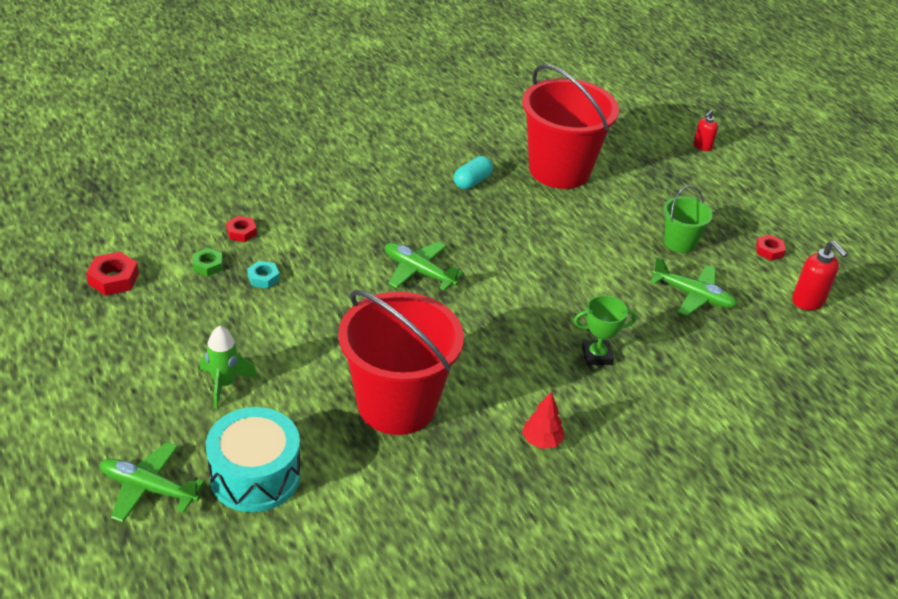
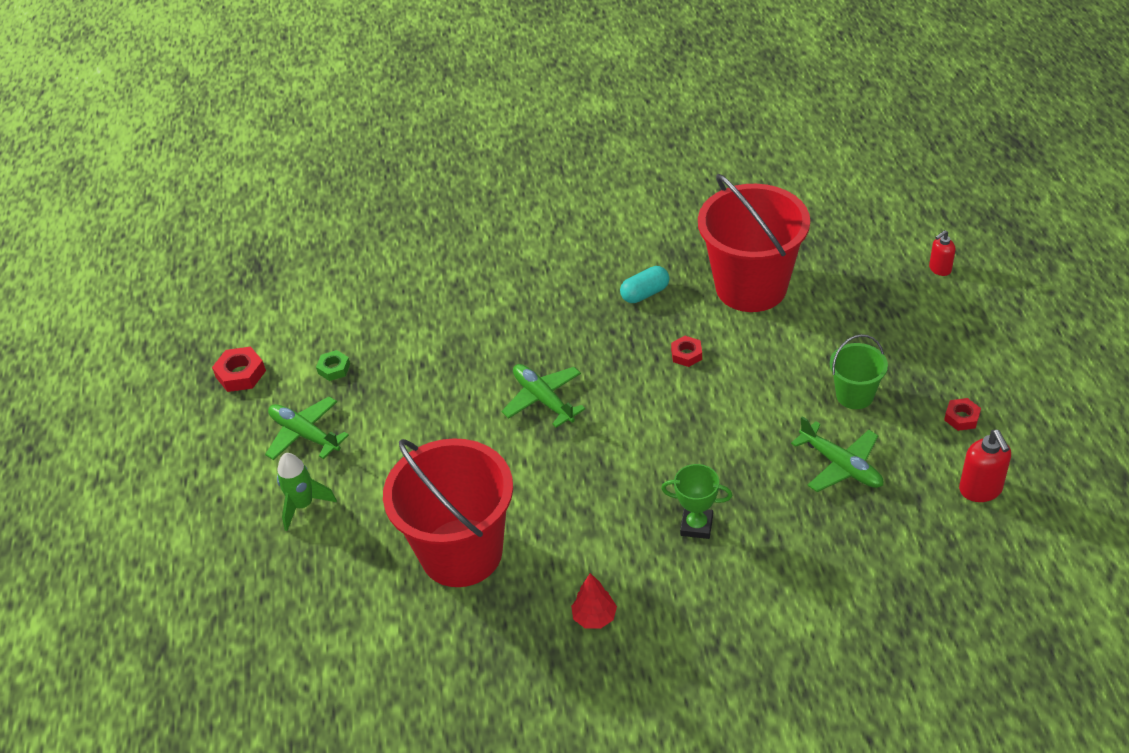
camera: 25 degrees right, 5 degrees up
green plane [100,442,205,523] -> green plane moved to [265,397,349,460]
turquoise drum [206,407,301,512] -> none
red nut [226,216,257,242] -> red nut moved to [671,336,702,367]
turquoise nut [247,261,280,289] -> none

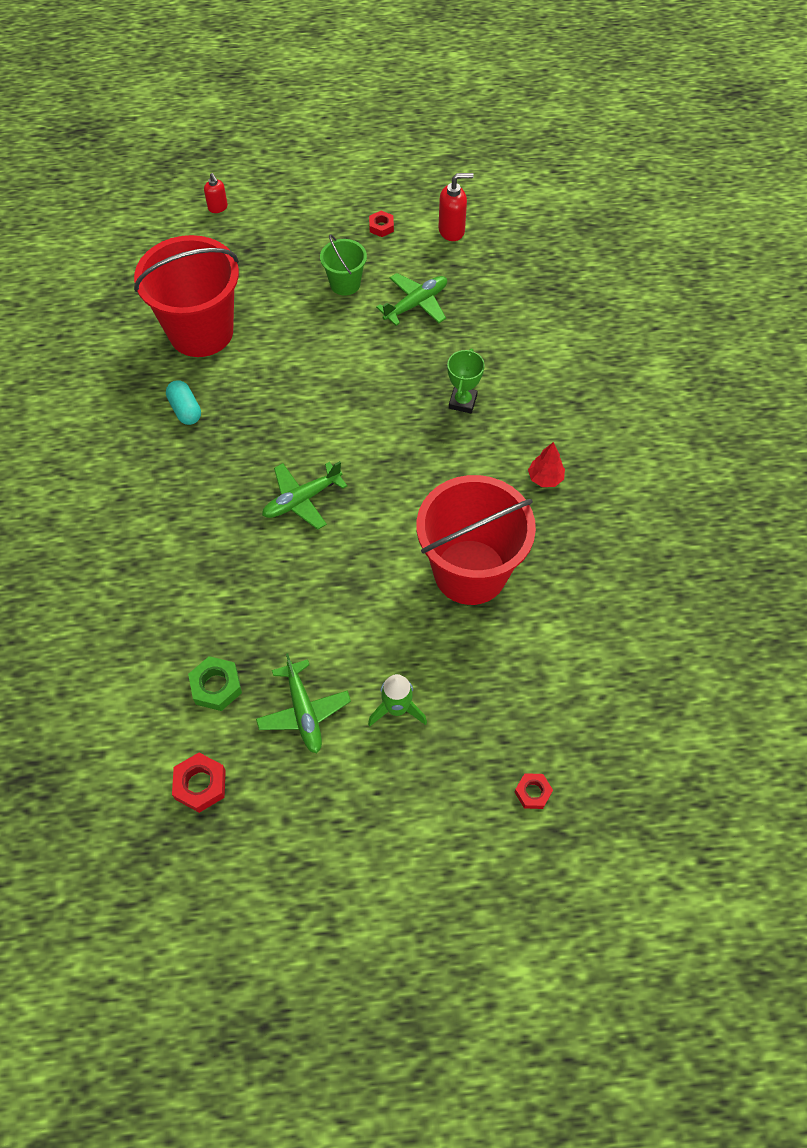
camera: 90 degrees left, 15 degrees up
green plane [265,397,349,460] -> green plane turned 60 degrees counterclockwise [256,653,351,753]
green nut [316,350,350,381] -> green nut [188,656,242,711], size x1.52
red nut [671,336,702,367] -> red nut moved to [515,773,553,809]

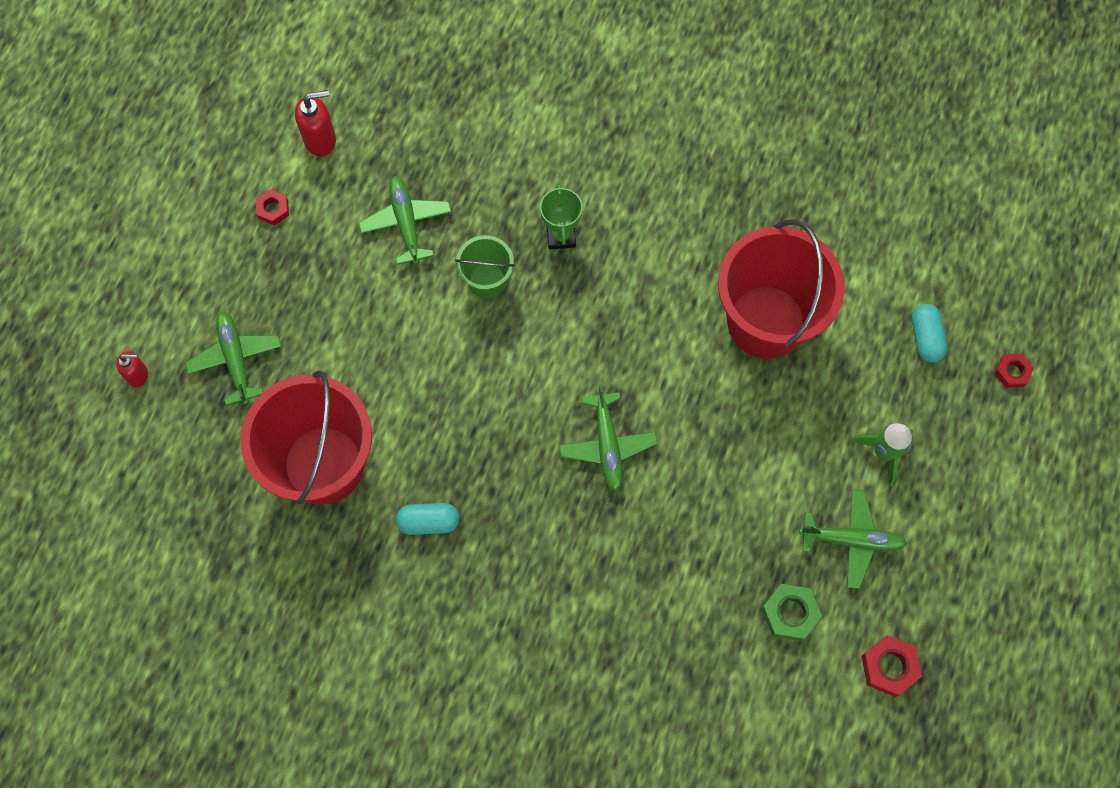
camera: 65 degrees left, 10 degrees up
green bucket [320,234,367,296] -> green bucket moved to [455,235,515,298]
red soap dispenser [438,173,474,241] -> red soap dispenser turned 60 degrees clockwise [295,90,336,157]
green trophy [447,349,485,413] -> green trophy turned 45 degrees clockwise [540,182,582,249]
red tree [528,442,565,487] -> none
none -> green plane [185,311,282,405]
none -> turquoise capsule [912,304,947,362]

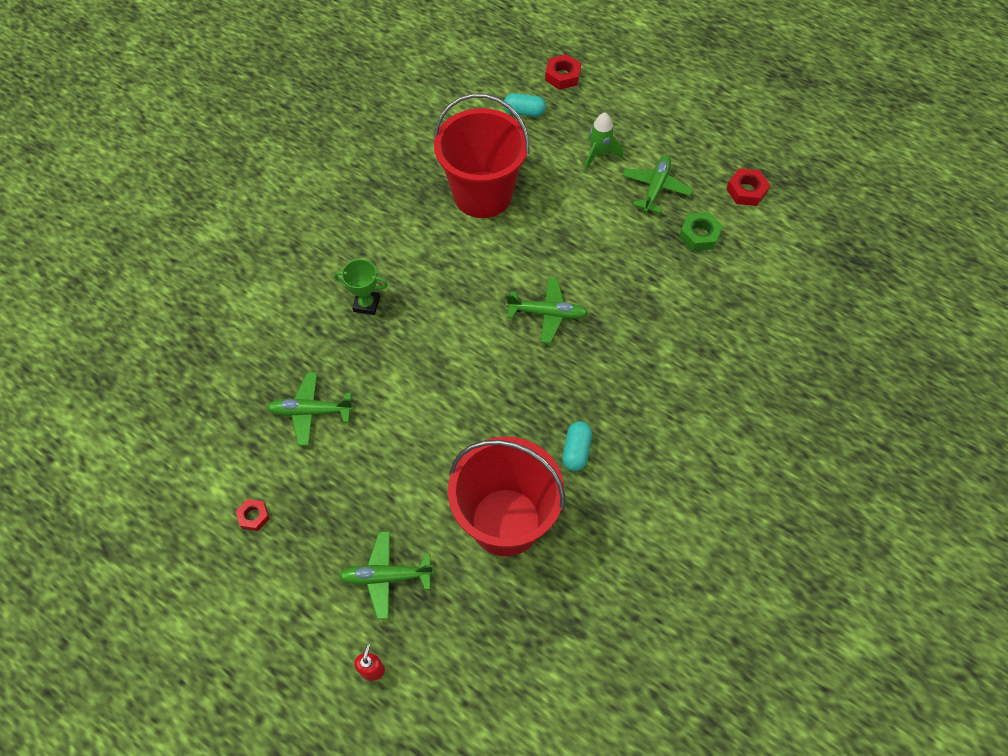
camera: 75 degrees left, 10 degrees down
red soap dispenser [295,90,336,157] -> none
green bucket [455,235,515,298] -> none
red nut [994,354,1034,388] -> red nut [545,54,581,90], size x1.52

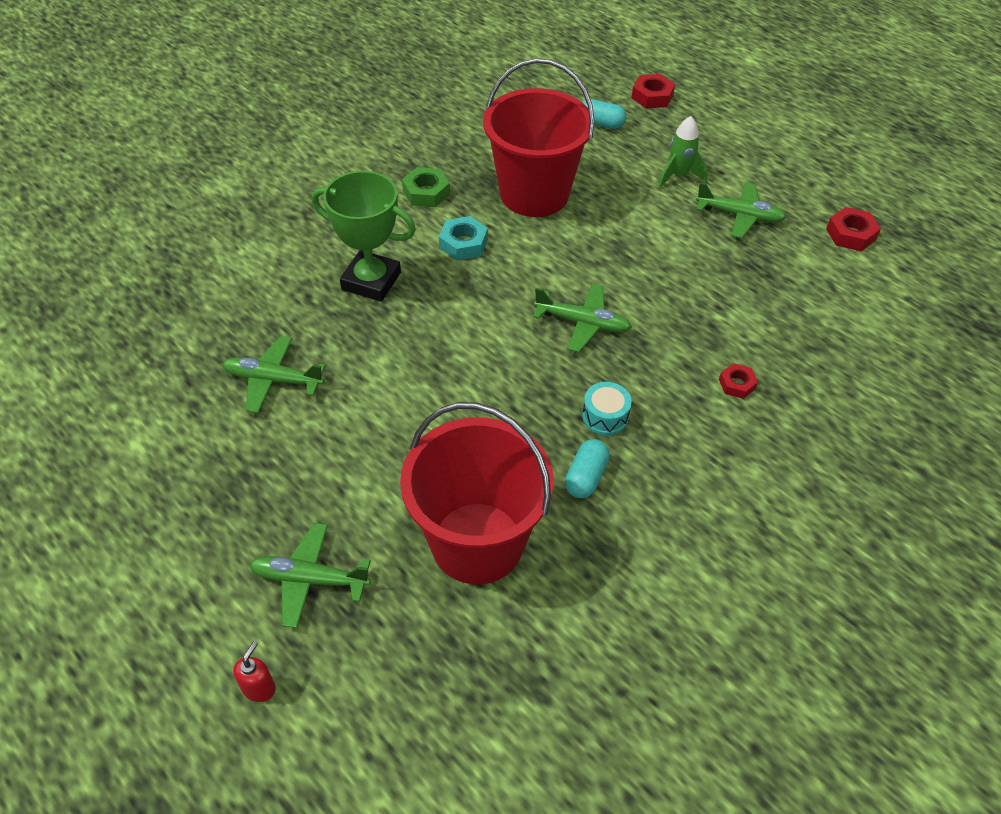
camera: 10 degrees right, 10 degrees down
red nut [236,499,270,531] -> red nut moved to [719,363,758,399]
green trophy [334,259,388,315] -> green trophy [312,171,416,302], size x1.70
green plane [622,155,693,213] -> green plane turned 75 degrees clockwise [696,182,787,238]
green nut [679,212,723,251] -> green nut moved to [402,167,450,207]
none -> turquoise nut [439,216,488,260]
none -> turquoise drum [582,382,632,435]

